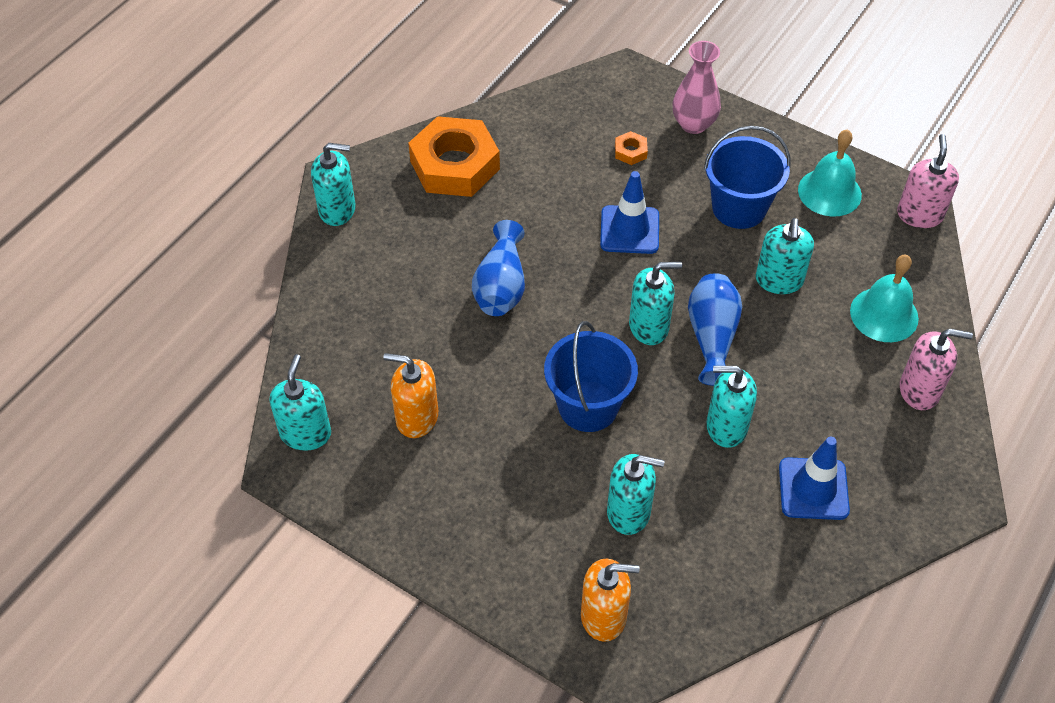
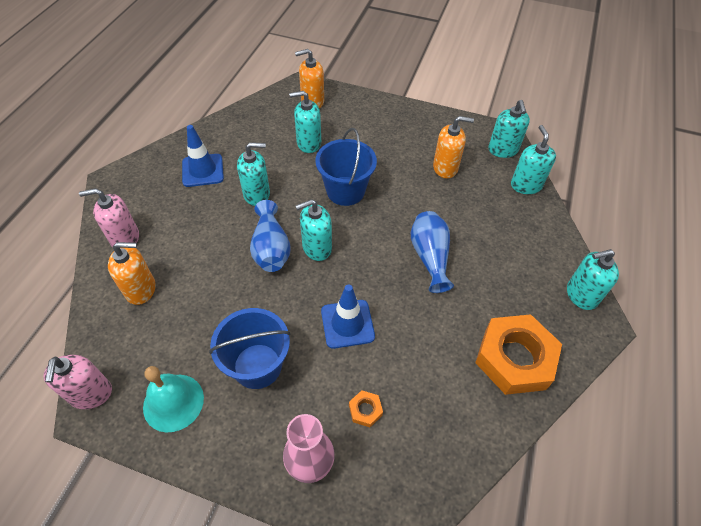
camera: 165 degrees right, 0 degrees up
turquoise soap dispenser [756,218,814,294] -> turquoise soap dispenser moved to [511,125,556,194]
turquoise bell [850,255,919,342] -> orange soap dispenser [108,242,156,305]

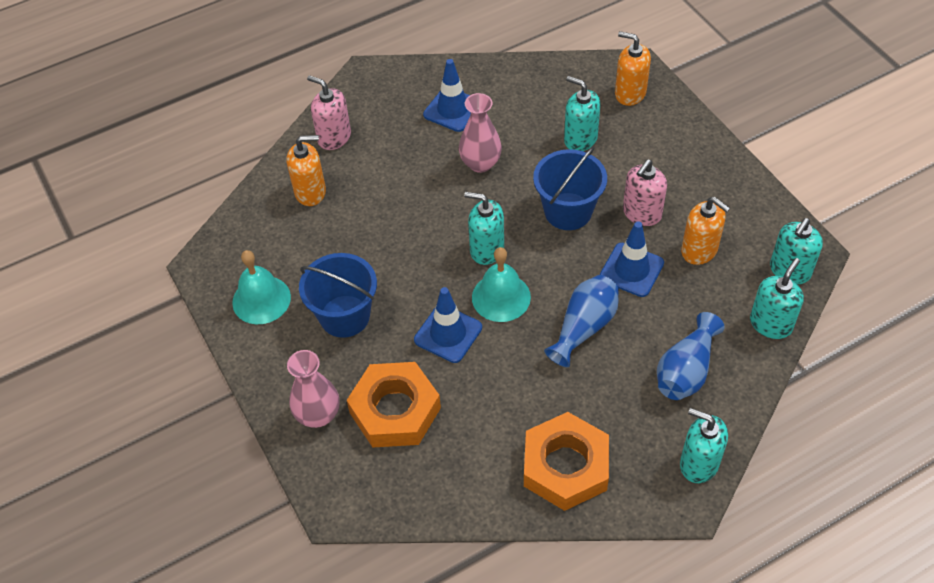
camera: 45 degrees right, 0 degrees up
pink soap dispenser [44,355,112,409] -> pink soap dispenser moved to [623,159,667,226]
orange soap dispenser [108,242,156,305] -> orange soap dispenser turned 45 degrees counterclockwise [287,135,326,206]
turquoise soap dispenser [237,142,270,206] -> pink vase [459,93,502,173]
blue vase [250,200,290,272] -> blue vase moved to [657,312,725,400]
orange nut [349,390,383,427] -> orange nut [347,362,441,448], size x2.48
none -> turquoise bell [472,247,531,322]
none -> blue traffic cone [600,221,664,297]

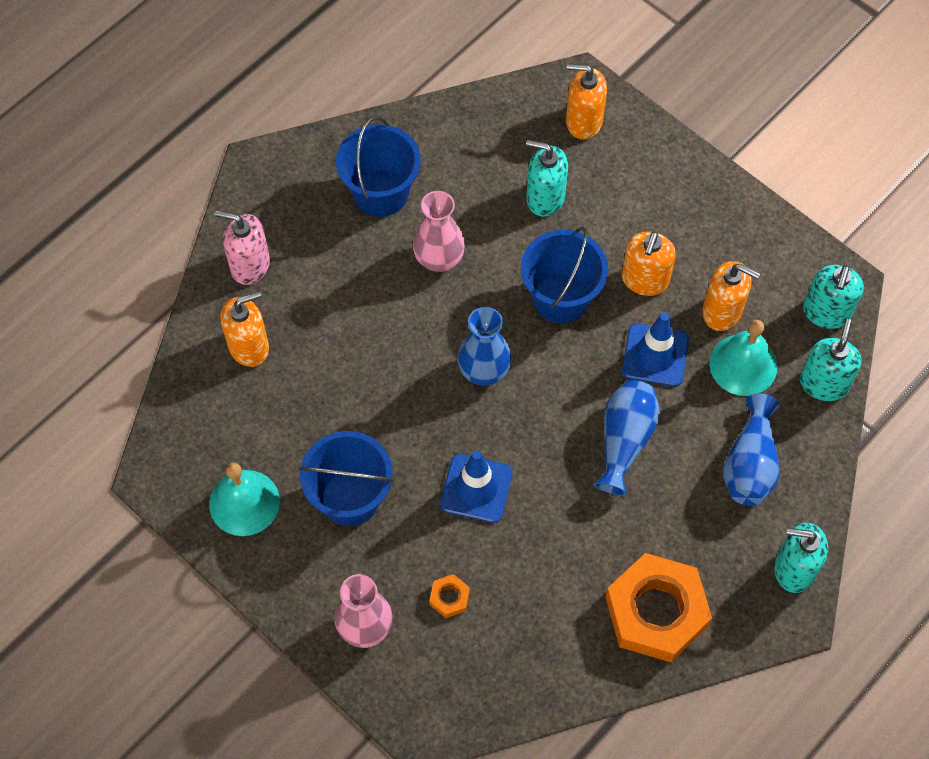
camera: 20 degrees left, 10 degrees up
orange nut [347,362,441,448] -> orange nut [429,574,470,618], size x0.40
blue traffic cone [423,59,471,132] -> blue bucket [336,116,421,217]
turquoise soap dispenser [464,192,504,265] -> blue vase [458,307,512,385]
turquoise bell [472,247,531,322] -> turquoise bell moved to [709,320,777,396]
pink soap dispenser [623,159,667,226] -> orange soap dispenser [622,231,676,296]

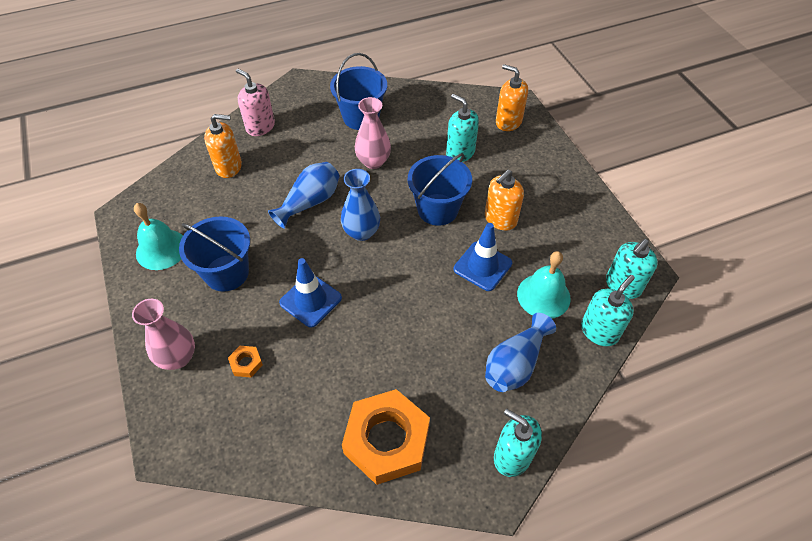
camera: 25 degrees right, 10 degrees down
blue vase [594,380,660,496] -> blue vase moved to [268,162,340,229]
orange soap dispenser [702,261,760,331] -> none

